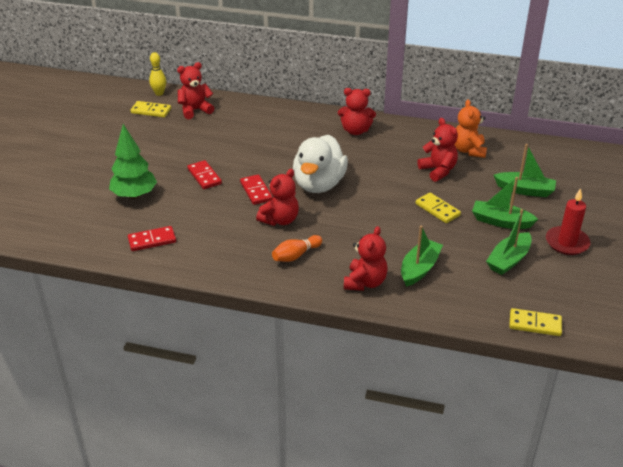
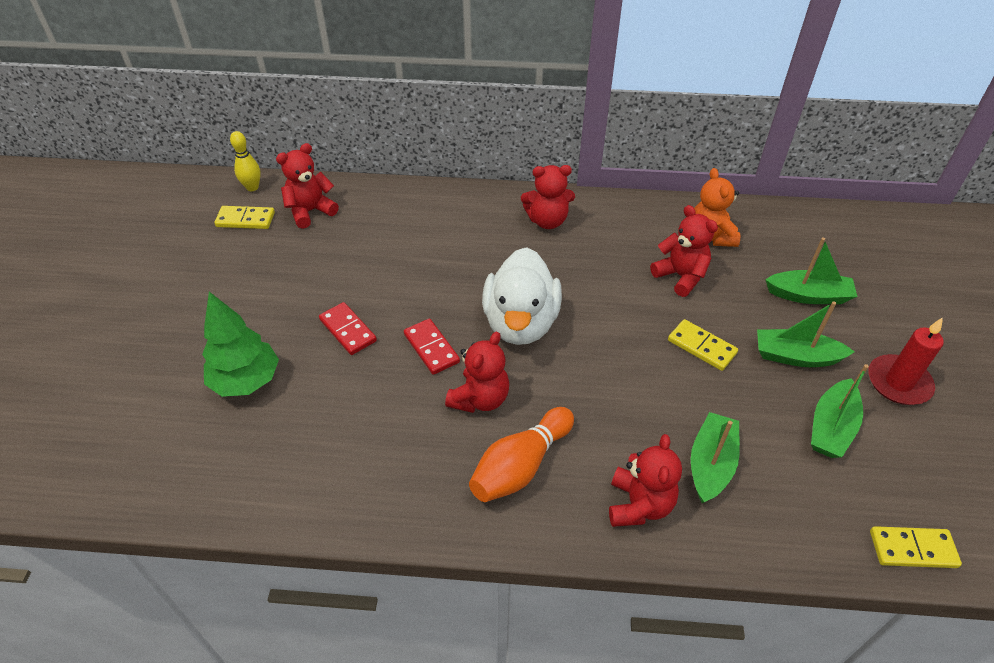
camera: 10 degrees left, 10 degrees up
red domino [128,226,176,251] -> none
orange bowling pin [272,235,322,262] -> orange bowling pin [469,407,574,502], size x1.54

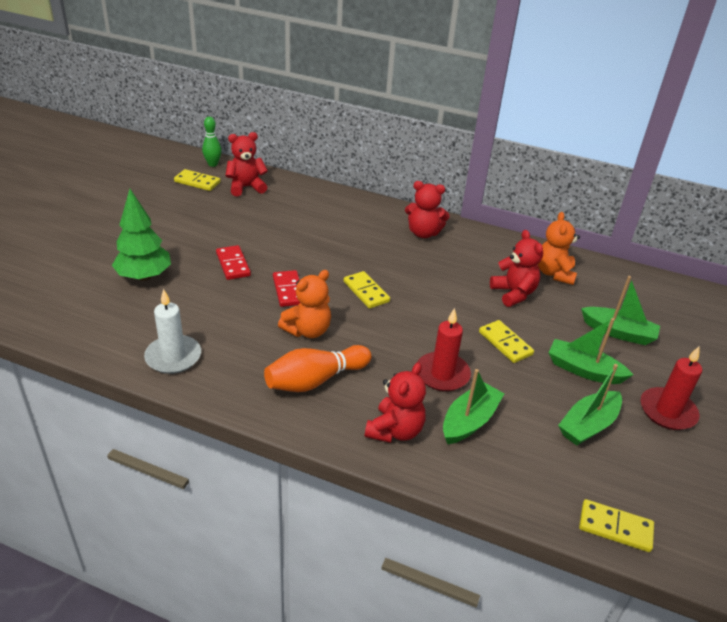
camera: 15 degrees right, 10 degrees down
yellow bowling pin [230,131,261,191] -> green bowling pin [202,117,222,167]
red teddy bear [445,331,509,413] -> orange teddy bear [278,270,331,338]
white duck [482,247,562,345] -> yellow domino [344,271,390,309]
none -> white candle [144,289,201,374]
none -> red candle [417,308,471,391]

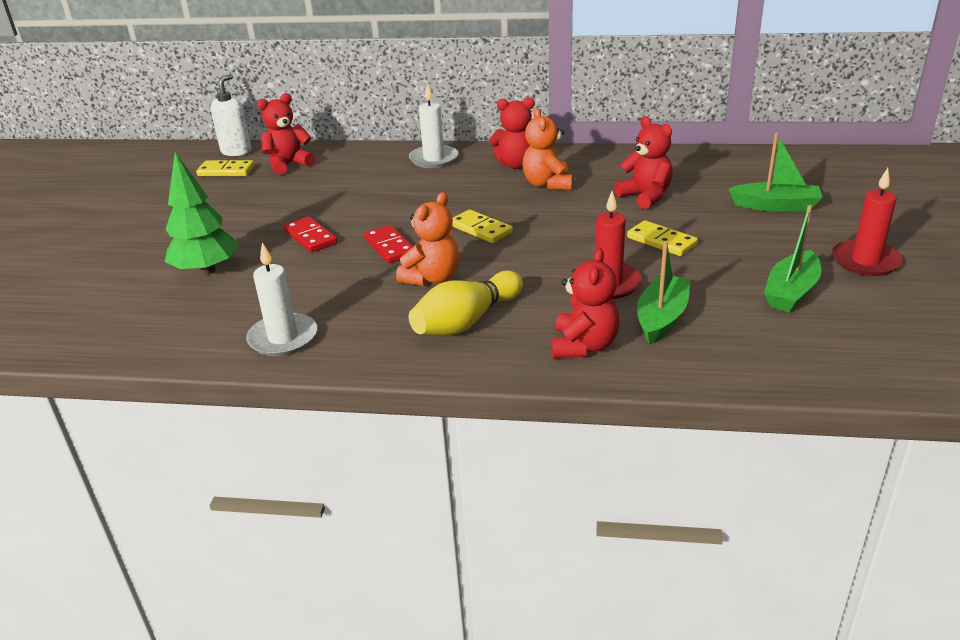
camera: 10 degrees left, 5 degrees down
green bowling pin [202,117,222,167] -> white soap dispenser [210,74,251,156]
orange bowling pin [264,345,372,392] -> yellow bowling pin [409,270,523,335]
orange teddy bear [538,212,580,285] -> orange teddy bear moved to [522,108,572,190]
green boat [548,318,633,384] -> none
yellow domino [579,499,654,552] -> none
none -> white candle [409,83,458,168]

